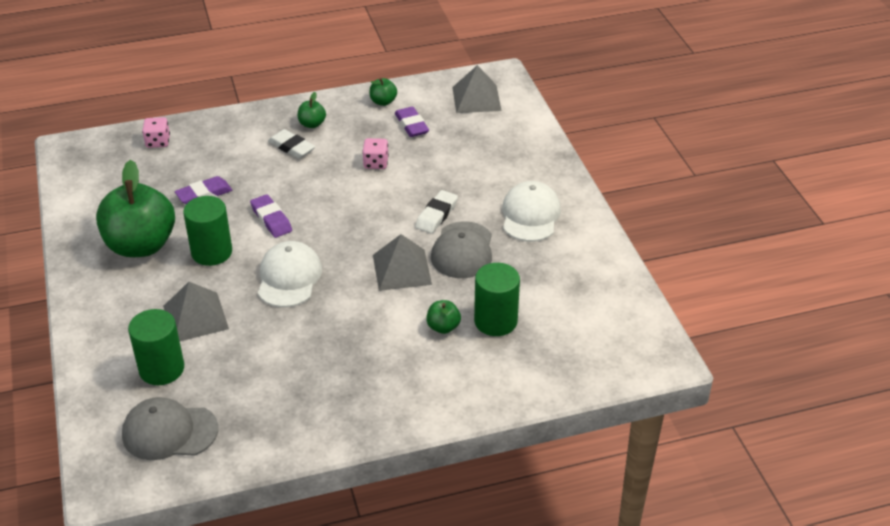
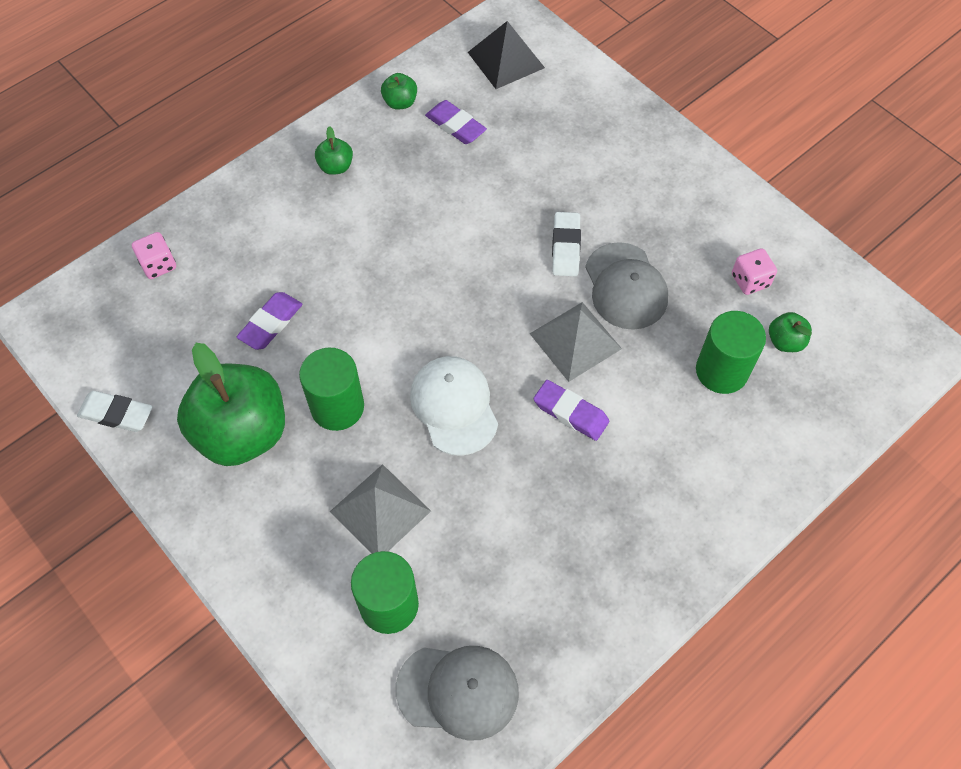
camera: 25 degrees left, 20 degrees up
grey cap [122,397,218,460] -> grey cap turned 150 degrees counterclockwise [396,646,519,741]
purple eraser [250,194,292,238] -> purple eraser moved to [533,380,609,441]
white eraser [268,129,316,159] -> white eraser moved to [77,391,153,432]
pink dice [362,138,389,169] -> pink dice moved to [732,248,777,295]
green apple [426,300,461,334] -> green apple moved to [769,312,812,352]
grey pyramid [452,65,502,113] -> black pyramid [468,21,545,89]
white cap [502,181,561,241] -> none

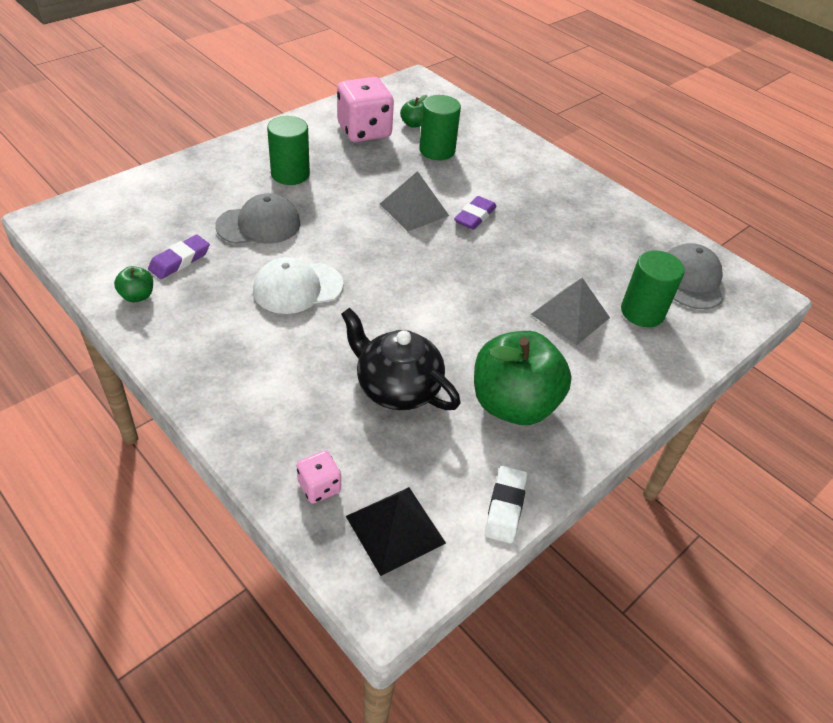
camera: 95 degrees left, 15 degrees down
purple eraser [237,292,302,350] -> black teapot [341,308,460,410]
green cylinder [299,347,364,431] -> green cylinder moved to [267,116,310,185]
green apple [315,126,353,175] -> none
white cap [410,356,498,456] -> white cap moved to [253,257,344,314]
black pyramid [468,21,545,89] -> black pyramid moved to [346,487,446,576]
white eraser [552,212,581,276] -> none
grey cap [585,242,668,330] -> grey cap moved to [215,193,300,244]
pink dice [732,248,777,295] -> pink dice [337,77,394,142], size x2.05

